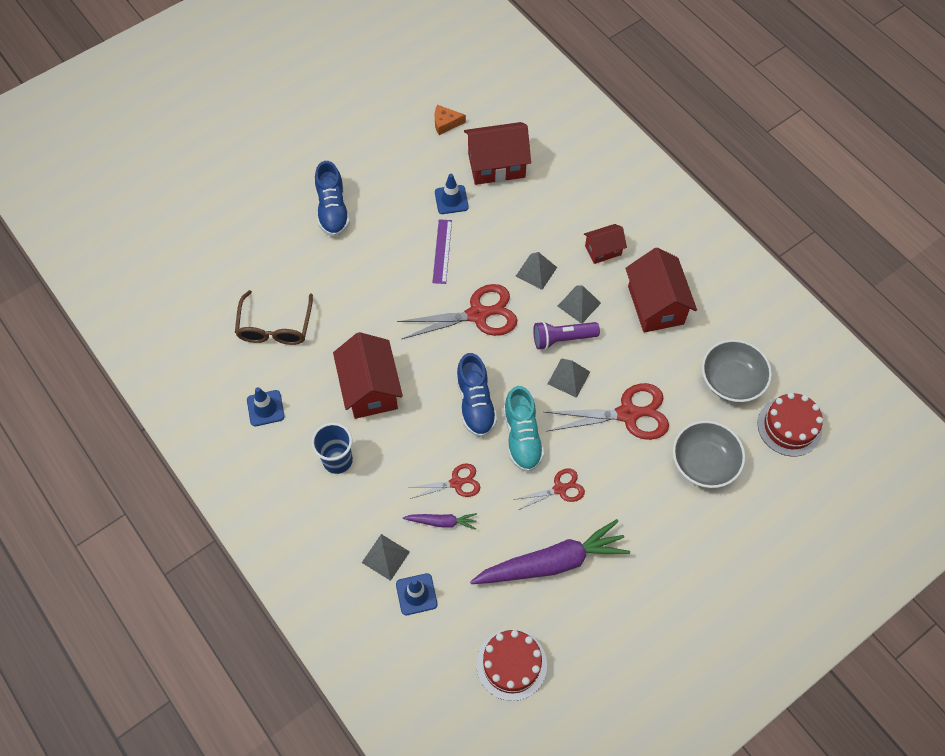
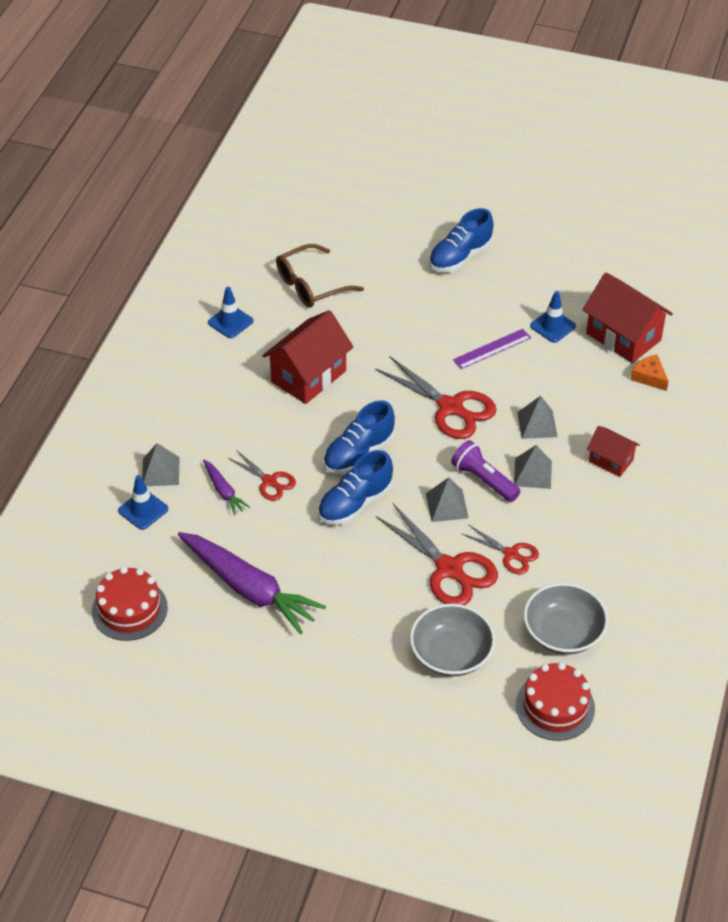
camera: 55 degrees right, 15 degrees down
blue cup [311,423,353,474] -> none
orange cheese [434,105,466,135] -> orange cheese moved to [630,355,668,391]
turquoise shoe [504,386,544,472] -> blue shoe [318,450,393,525]
red scissors [513,468,585,510] -> red scissors moved to [461,524,539,574]
red house [625,247,697,333] -> none

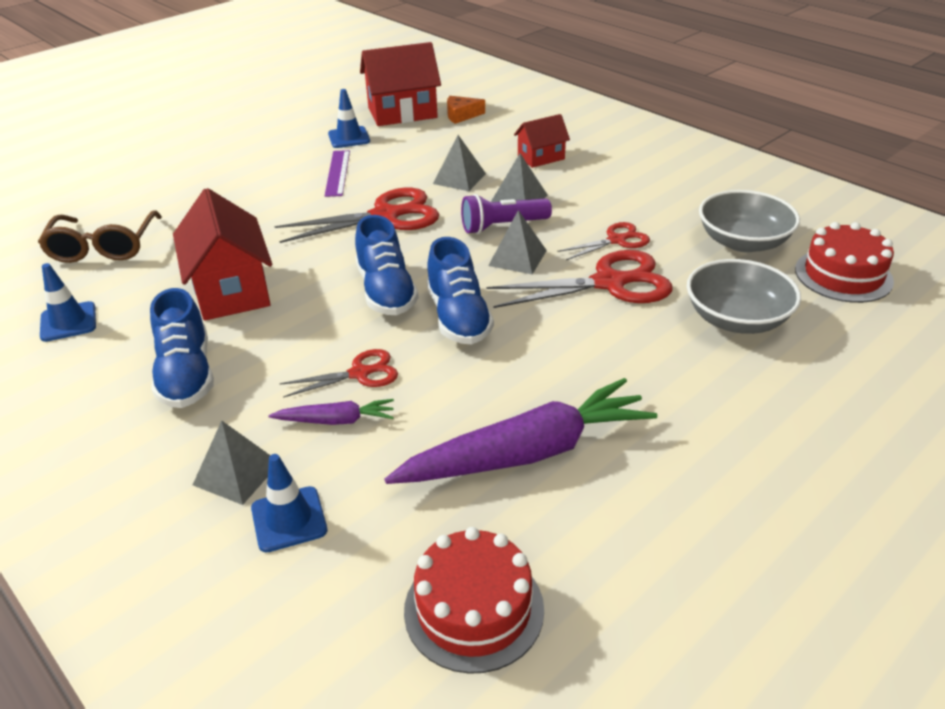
camera: 60 degrees left, 10 degrees down
blue shoe [429,208,494,272] -> blue shoe moved to [150,288,214,408]

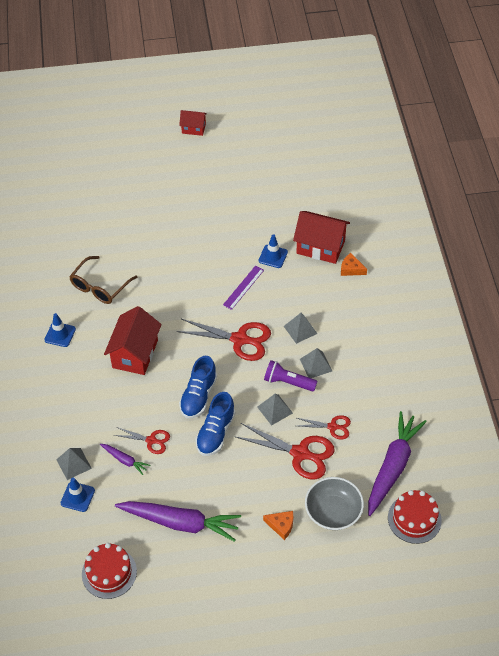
camera: 35 degrees right, 15 degrees up
blue shoe [150,288,214,408] -> none
red house [514,114,570,168] -> red house moved to [179,110,207,136]
grey bowl [699,190,800,253] -> purple carrot [368,411,427,516]
none -> orange cheese [263,511,293,540]

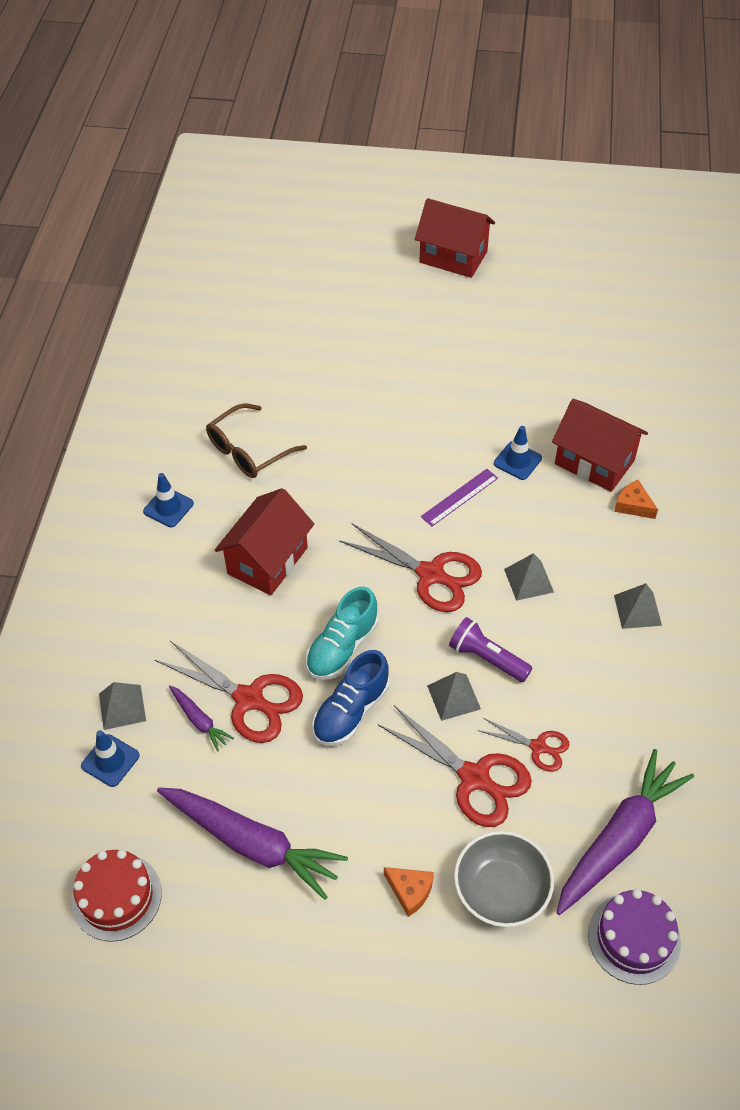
camera: 15 degrees right, 0 degrees up
red scissors [114,427,170,454] -> red scissors [155,641,303,743], size x1.77
red house [179,110,207,136] -> red house [415,198,495,278], size x1.77
blue shoe [179,356,217,418] -> turquoise shoe [306,586,378,680]
grey pyramid [300,348,332,378] -> grey pyramid moved to [614,583,662,629]
red cake [388,490,442,544] -> purple cake [588,889,681,985]

